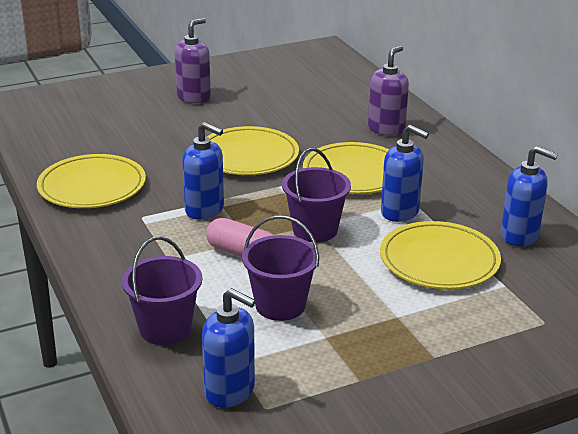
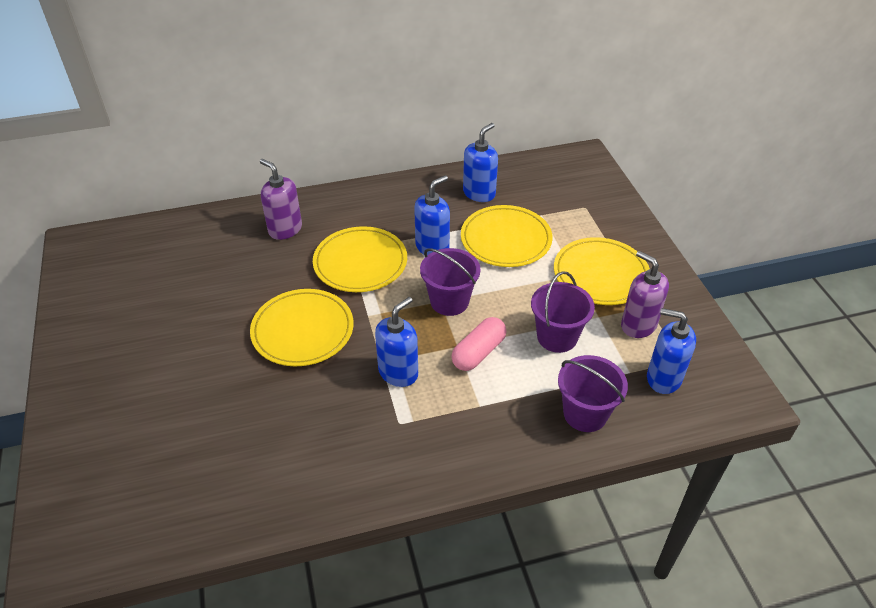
camera: 80 degrees left, 15 degrees up
yellow plate [37,154,146,208] -> yellow plate moved to [554,237,650,305]
purple soap dispenser [175,18,211,103] -> purple soap dispenser moved to [621,251,669,338]
blue soap dispenser [202,288,256,408] -> blue soap dispenser turned 105 degrees counterclockwise [647,308,696,394]

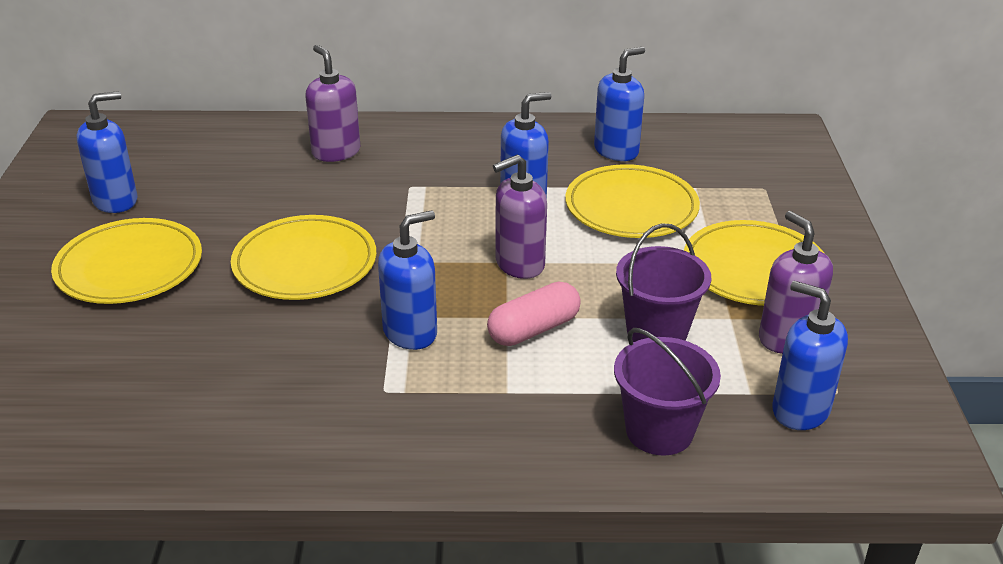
camera: 15 degrees right, 10 degrees down
yellow plate [313,226,407,292] -> yellow plate moved to [51,218,202,304]
purple bucket [420,248,481,316] -> purple soap dispenser [493,155,547,279]
none -> blue soap dispenser [77,91,138,213]

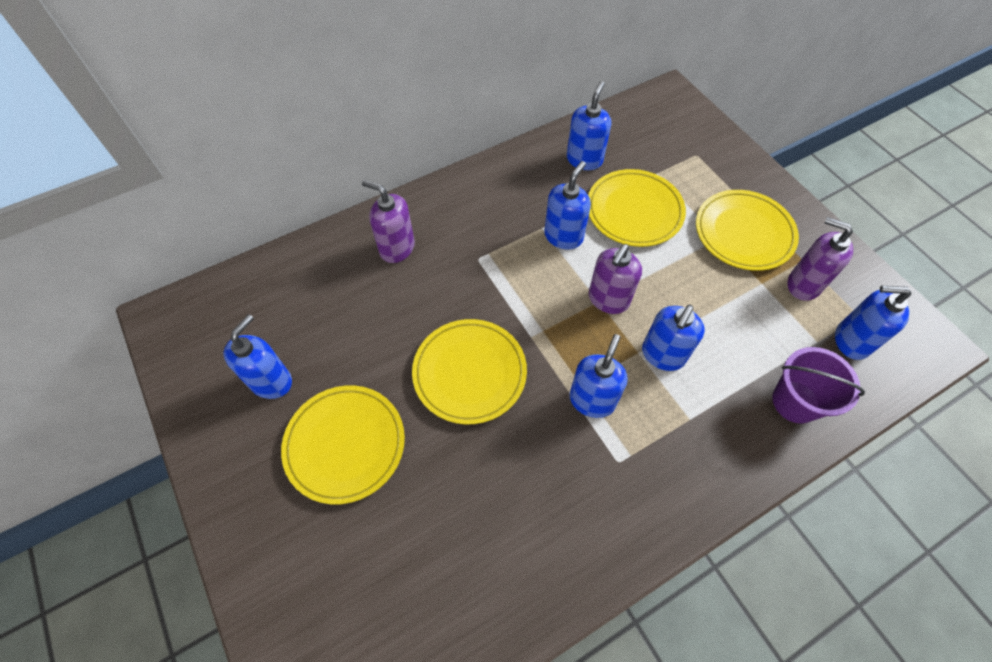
camera: 30 degrees left, 25 degrees up
pink capsule [487,282,581,346] -> blue soap dispenser [642,305,705,371]
purple bucket [616,223,711,342] -> none

